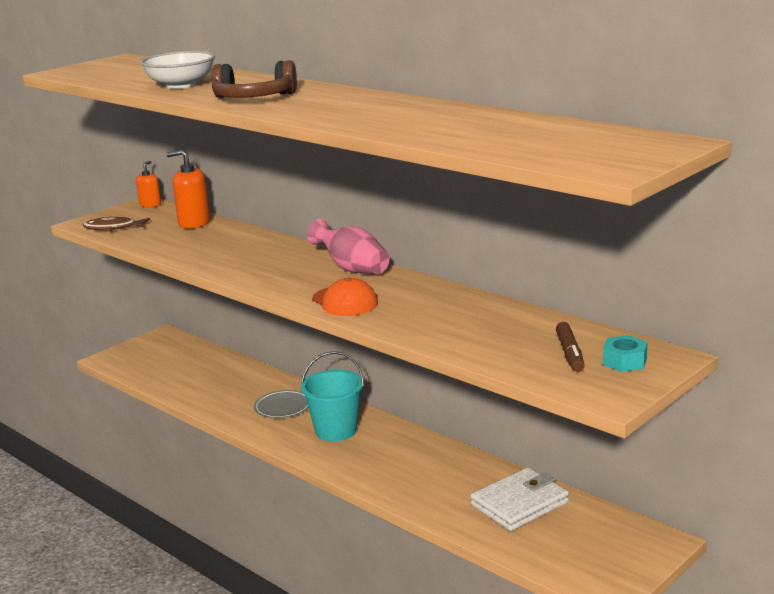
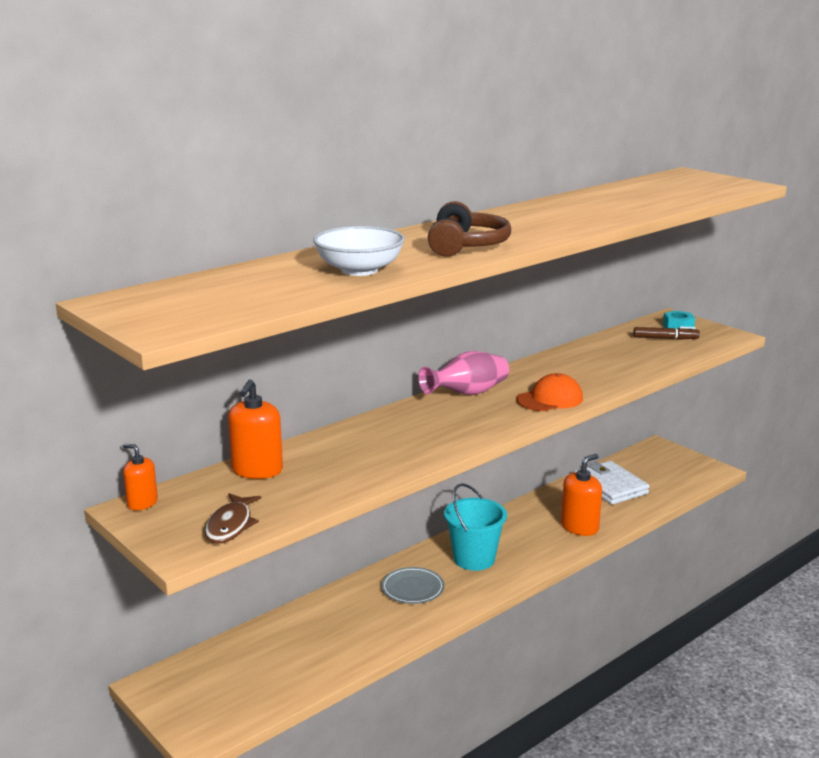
camera: 85 degrees left, 0 degrees up
none -> orange soap dispenser [561,454,602,536]

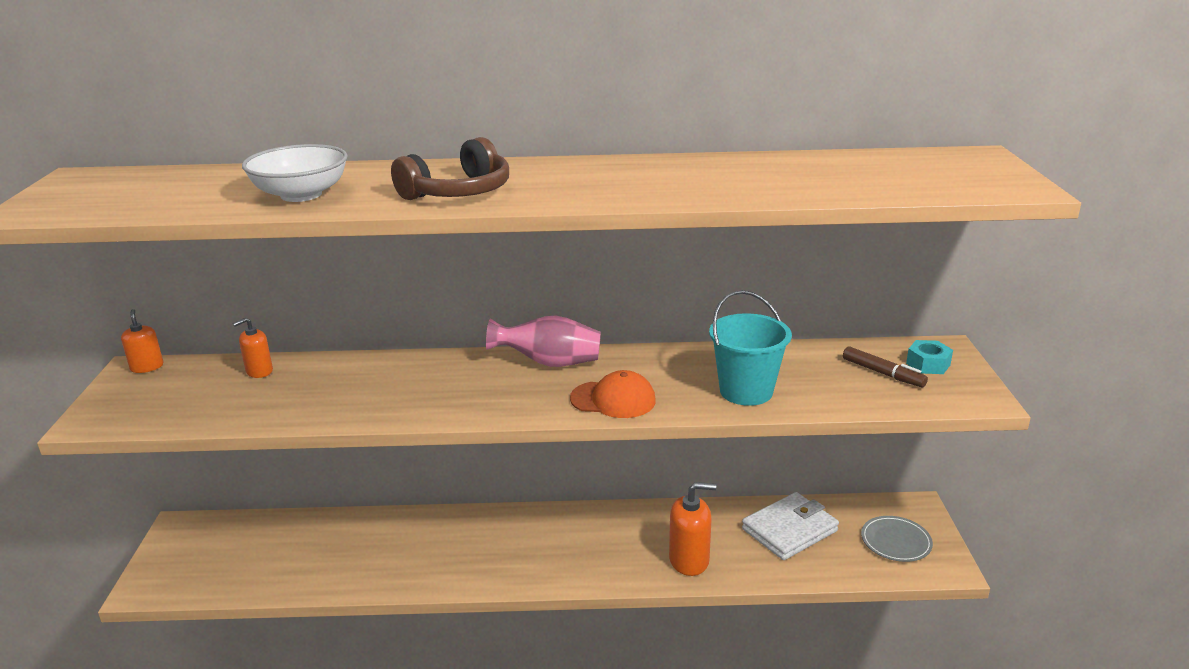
camera: 40 degrees right, 5 degrees up
brown fish [205,493,261,544] -> none
orange soap dispenser [228,379,283,479] -> orange soap dispenser [233,318,273,378], size x0.61
grey plate [381,567,445,604] -> grey plate moved to [861,516,933,562]
turquoise bucket [444,483,507,571] -> turquoise bucket moved to [709,290,792,406]
white wallet [575,461,650,505] -> white wallet turned 45 degrees clockwise [742,492,839,560]

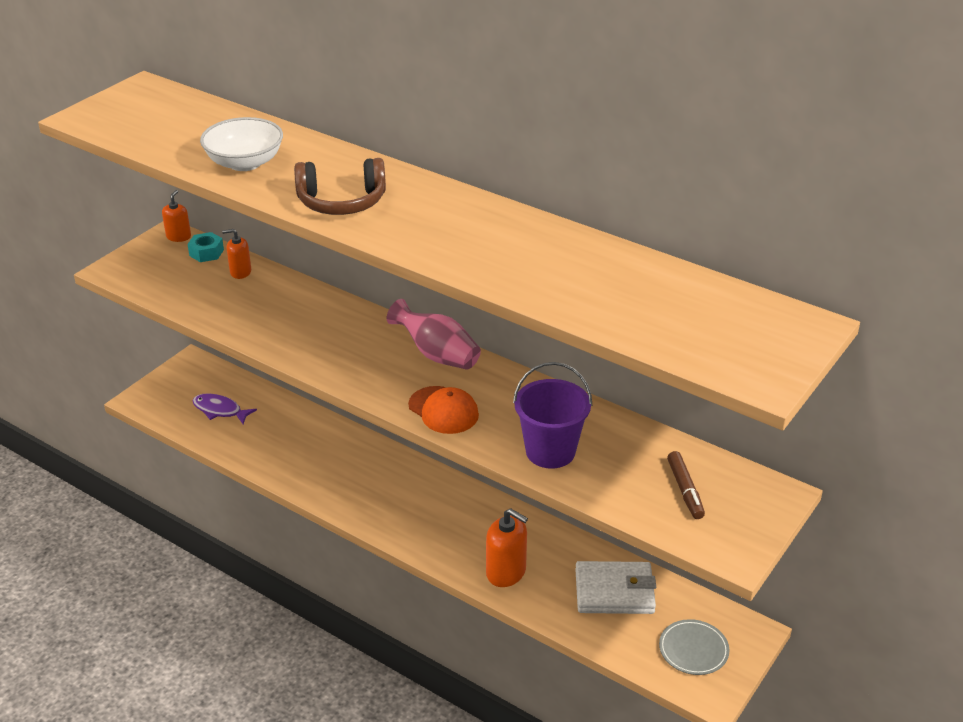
camera: 35 degrees right, 10 degrees up
turquoise bucket [709,290,792,406] -> purple bucket [513,362,592,469]
turquoise nut [906,340,953,374] -> turquoise nut moved to [187,232,224,262]
none -> purple fish [193,394,257,424]

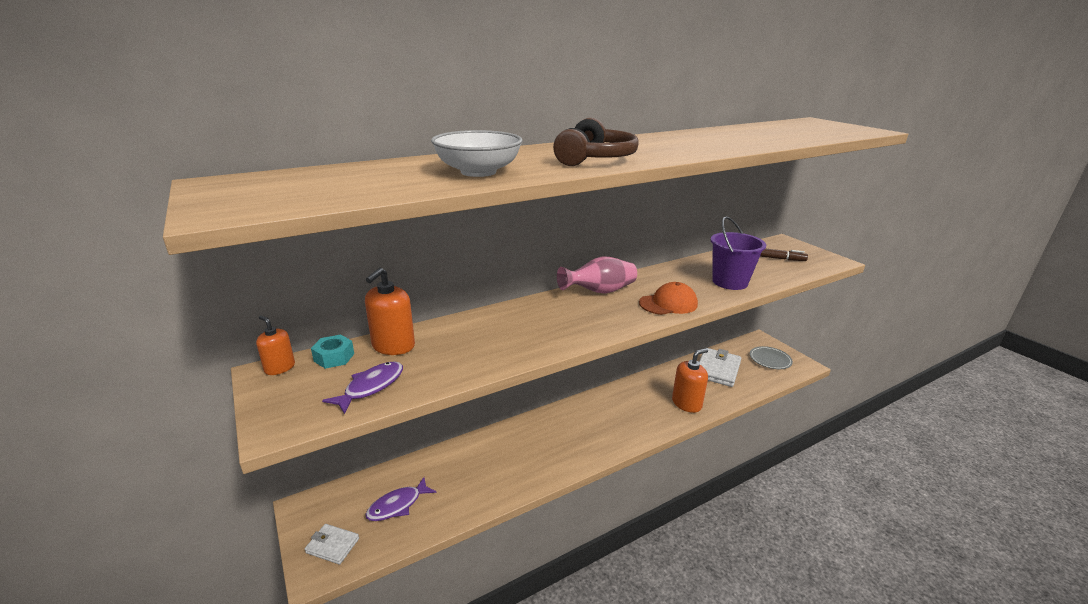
camera: 65 degrees left, 10 degrees down
orange soap dispenser [222,229,251,279] -> orange soap dispenser [365,267,415,355], size x1.63
none -> white wallet [305,524,359,564]
none -> purple fish [322,361,403,414]

